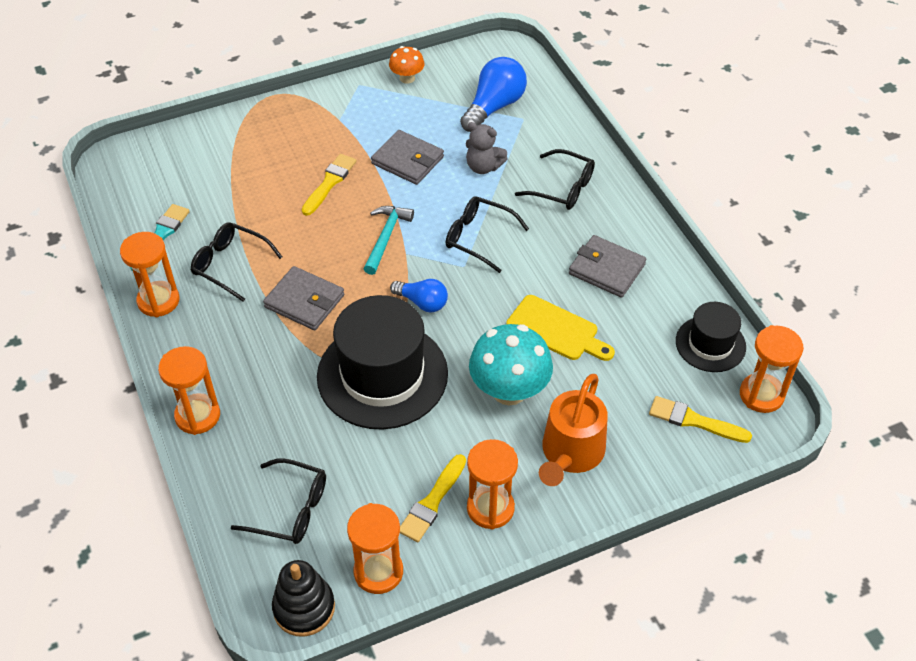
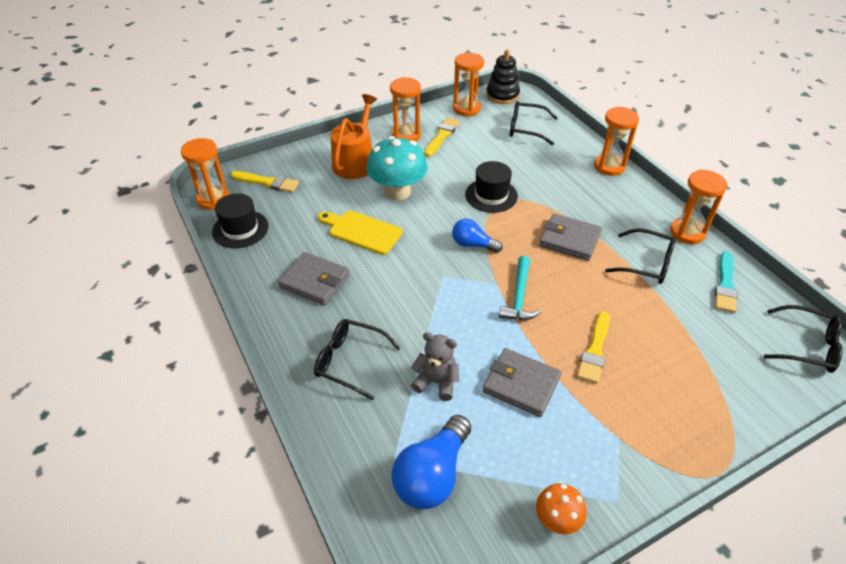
camera: 175 degrees right, 5 degrees down
black hat [317,295,448,430] -> black hat [465,161,518,213], size x0.55
black glasses [446,196,529,273] -> black glasses moved to [764,305,843,373]

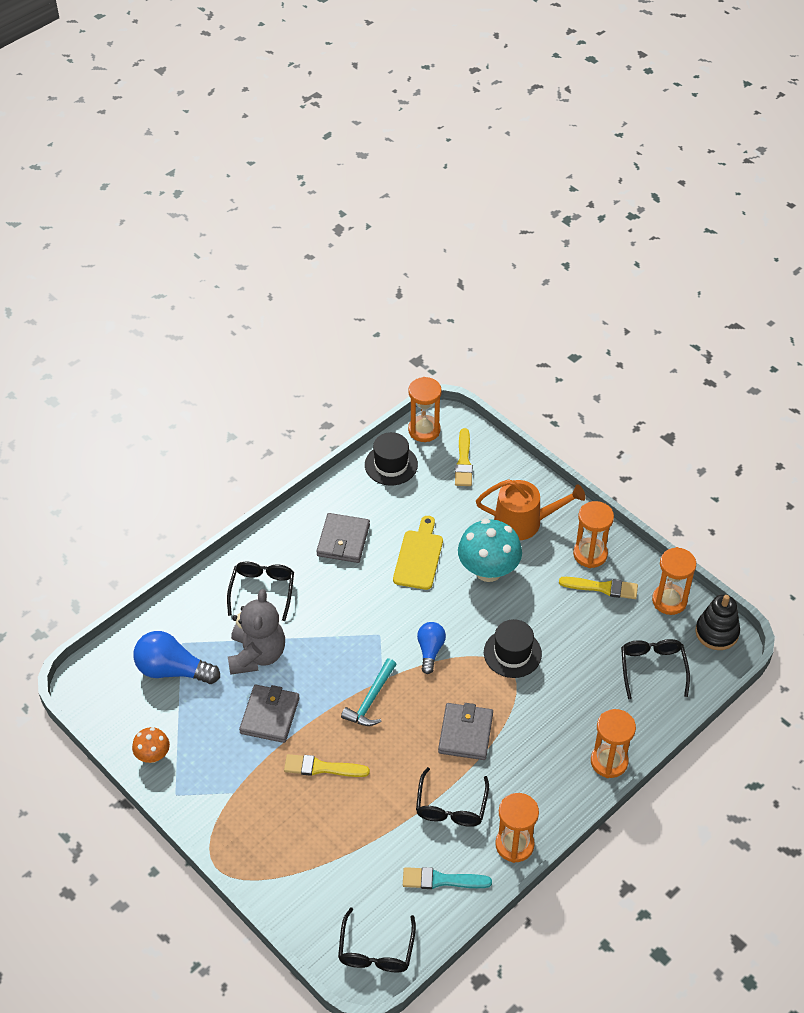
camera: 75 degrees right, 5 degrees up
grey teddy bear [411,332,459,401] -> grey teddy bear [228,589,285,675], size x1.59
turquoise hammer [499,256,541,320] -> turquoise hammer turned 60 degrees counterclockwise [341,658,397,726]

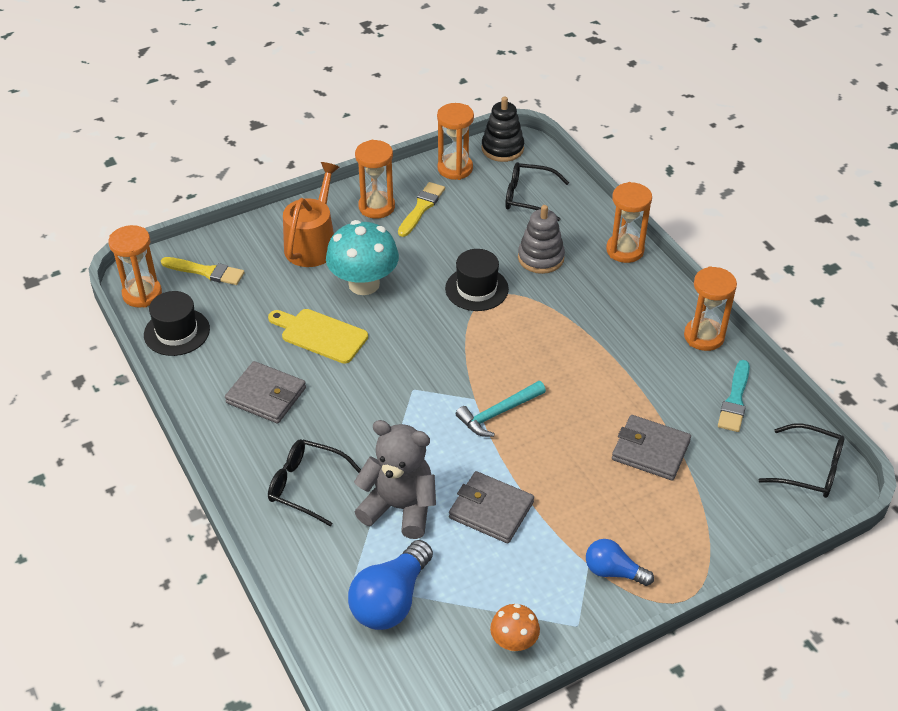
camera: 75 degrees left, 5 degrees down
yellow brush [284,754,370,777] -> none
turquoise hammer [341,658,397,726] -> turquoise hammer turned 105 degrees clockwise [456,381,546,437]
black glasses [416,767,489,827] -> none
blue light bulb [417,622,446,674] -> blue light bulb moved to [586,539,654,586]
grey wallet [438,703,493,760] -> grey wallet moved to [612,415,691,481]
none -> grey stacking toy [518,205,565,274]

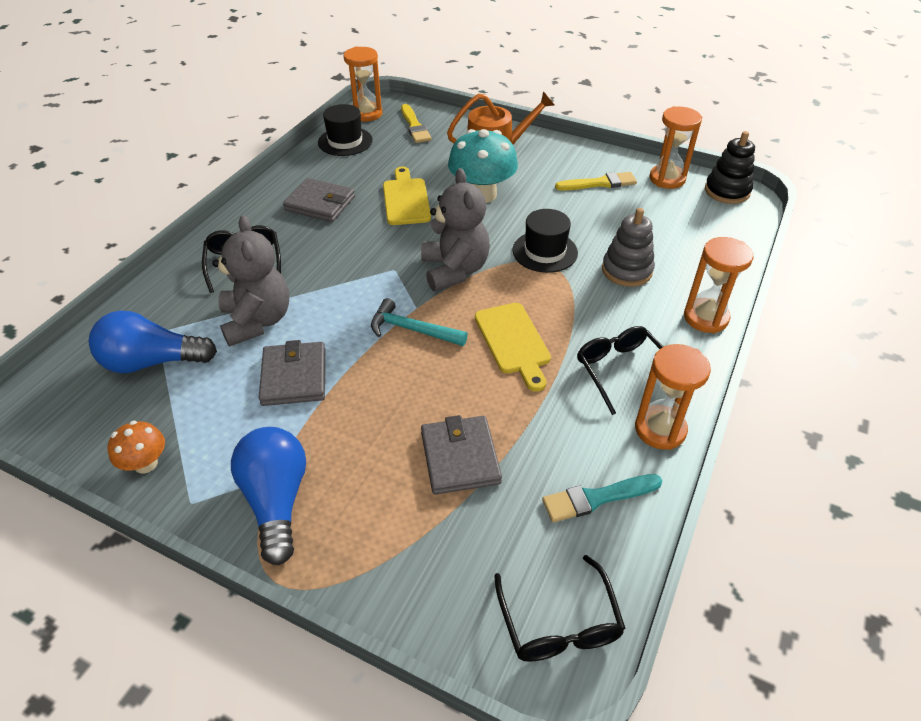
camera: 55 degrees right, 0 degrees up
grey wallet [225,361,306,423] -> grey wallet turned 60 degrees counterclockwise [283,178,355,222]
orange hourglass [355,140,395,219] -> none
black glasses [505,162,569,221] -> black glasses moved to [577,326,663,415]
blue light bulb [586,539,654,586] -> blue light bulb [231,427,306,565], size x1.64
none -> grey teddy bear [421,168,490,291]
none -> yellow cutting board [475,303,551,392]

